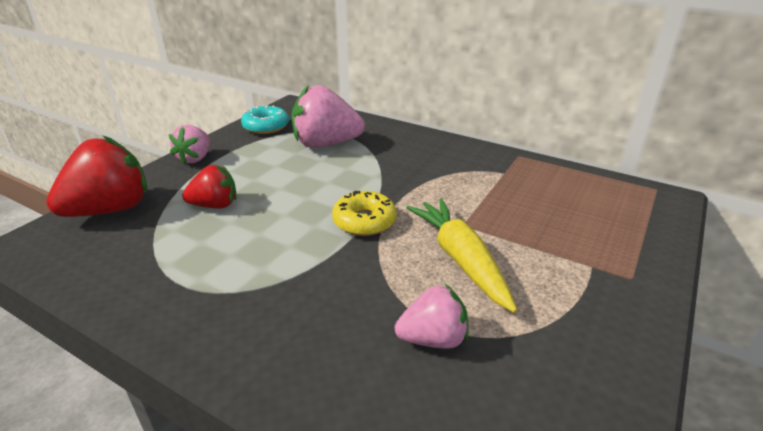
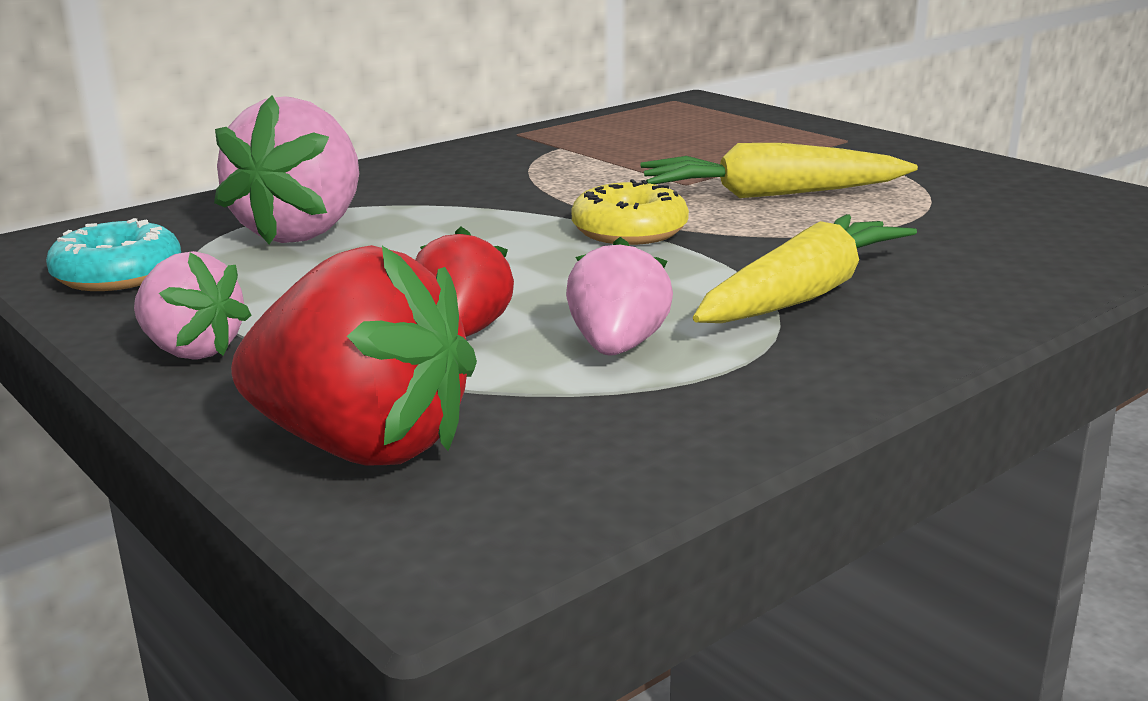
camera: 70 degrees left, 10 degrees down
red strawberry [46,136,147,217] -> red strawberry turned 135 degrees clockwise [231,245,477,466]
pink strawberry [395,284,468,349] -> pink strawberry moved to [566,237,673,356]
none -> yellow carrot [693,214,917,323]

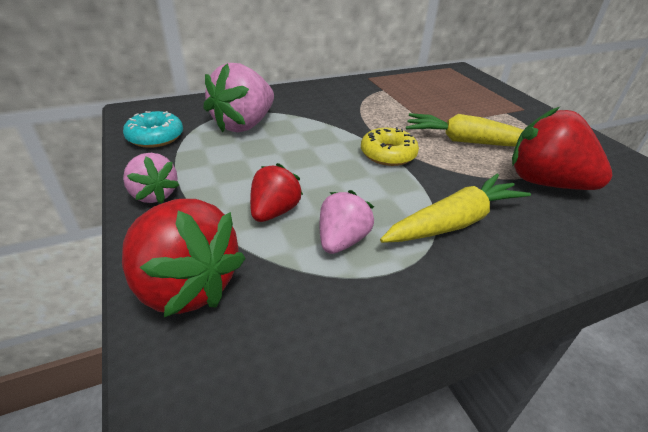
camera: 15 degrees right, 15 degrees up
none -> red strawberry [512,107,612,190]

